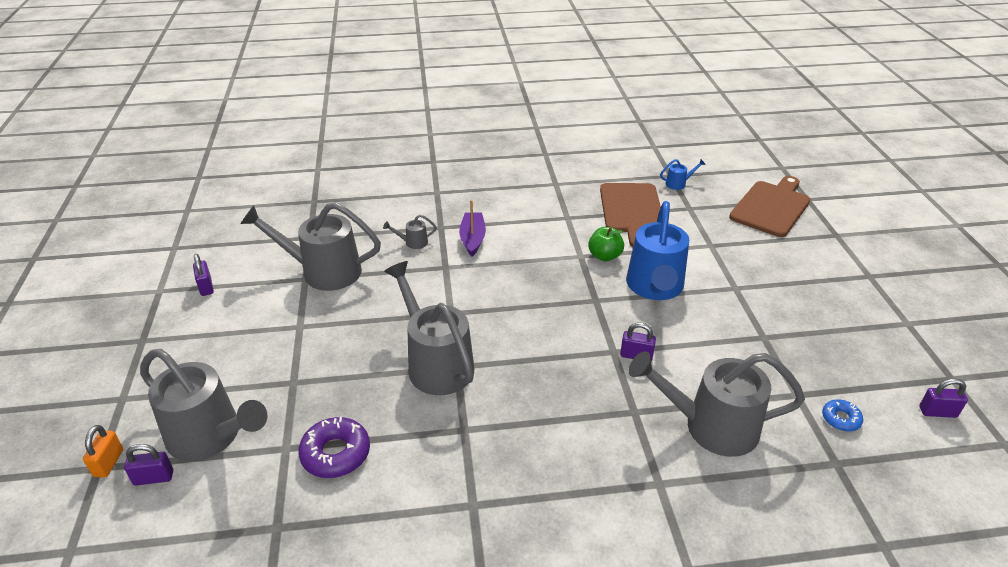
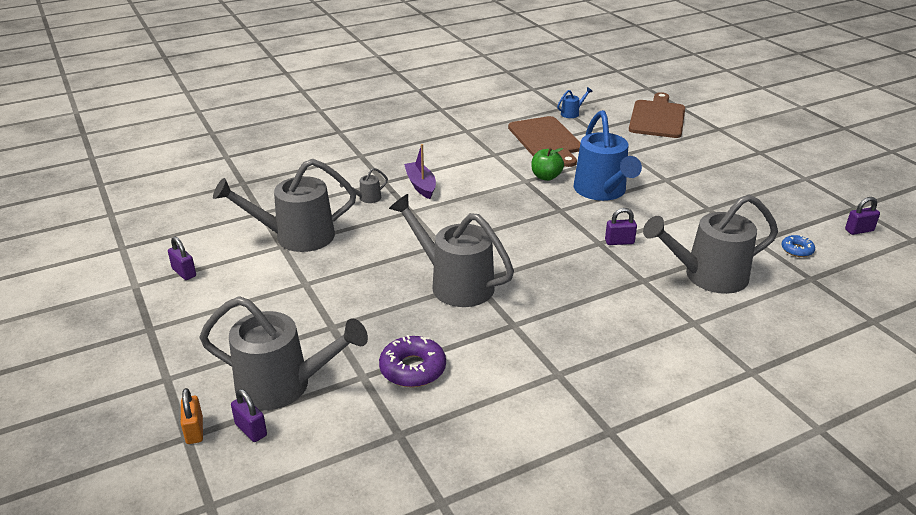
camera: 20 degrees left, 5 degrees down
purple padlock [124,444,173,486] -> purple padlock turned 75 degrees clockwise [231,389,267,442]

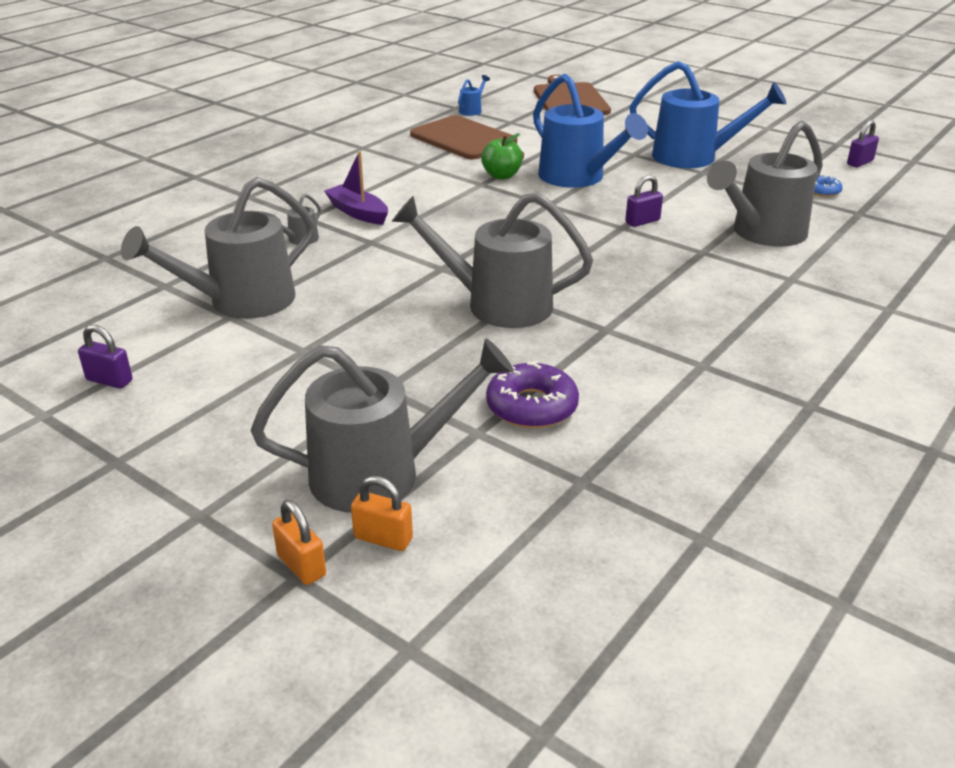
camera: 25 degrees left, 0 degrees up
purple padlock [231,389,267,442] -> orange padlock [351,476,413,551]
none -> blue watering can [629,61,787,168]

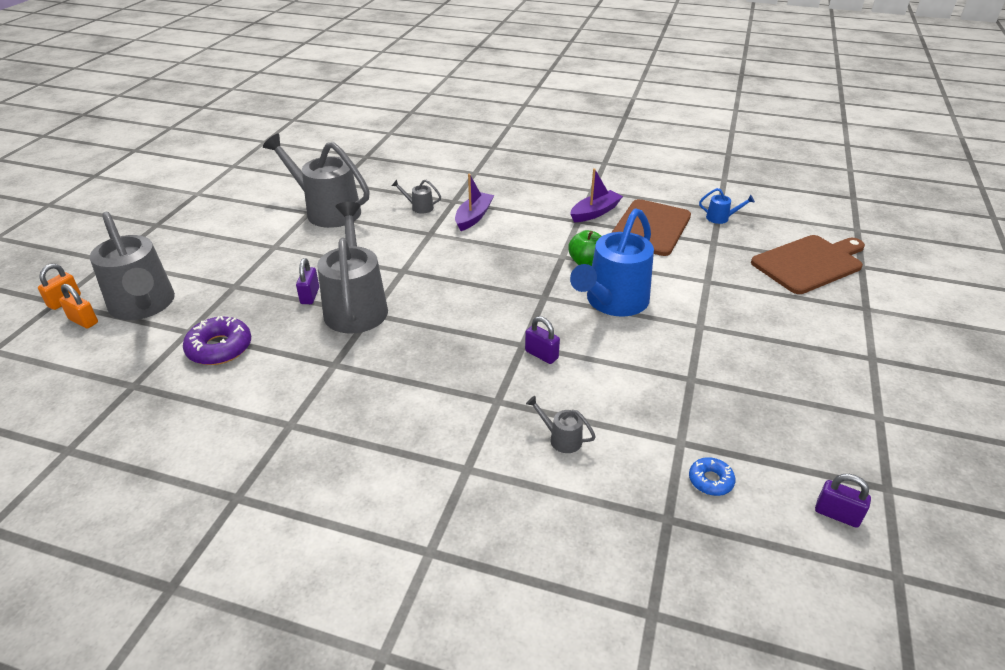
camera: 70 degrees right, 5 degrees up
purple padlock [78,325,133,389] -> purple padlock moved to [296,258,319,304]
orange padlock [351,476,413,551] -> orange padlock turned 60 degrees counterclockwise [59,284,98,329]
blue watering can [629,61,787,168] -> none
grey watering can [707,120,823,247] -> grey watering can [526,396,596,453], size x0.41
none -> purple boat [570,168,623,222]

